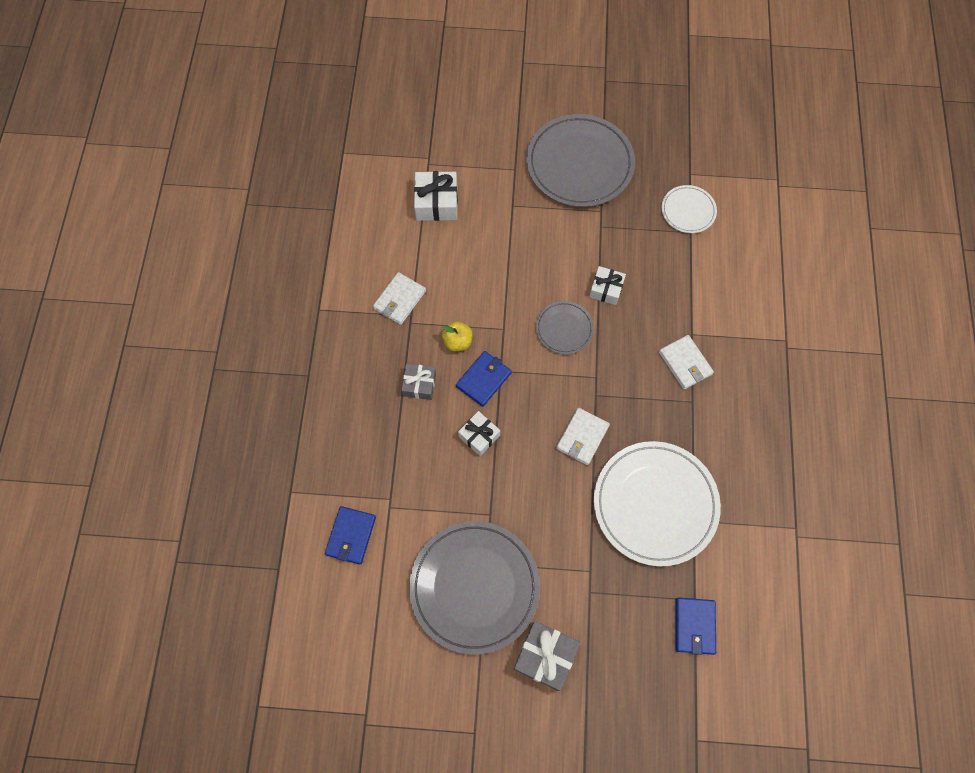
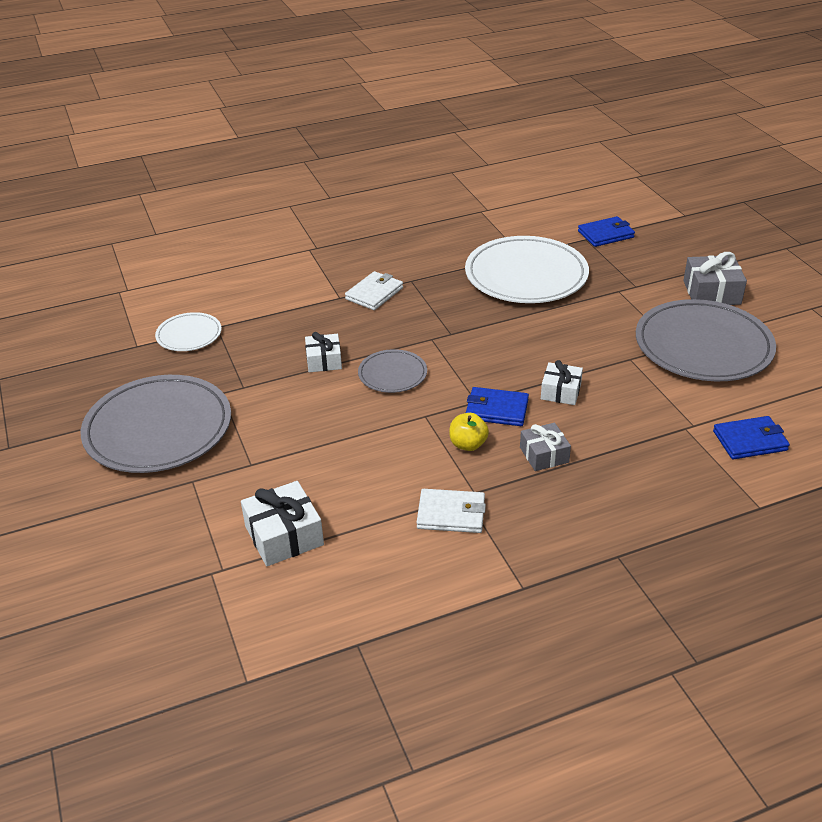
camera: 115 degrees left, 30 degrees down
white wallet [556,408,610,465] -> none

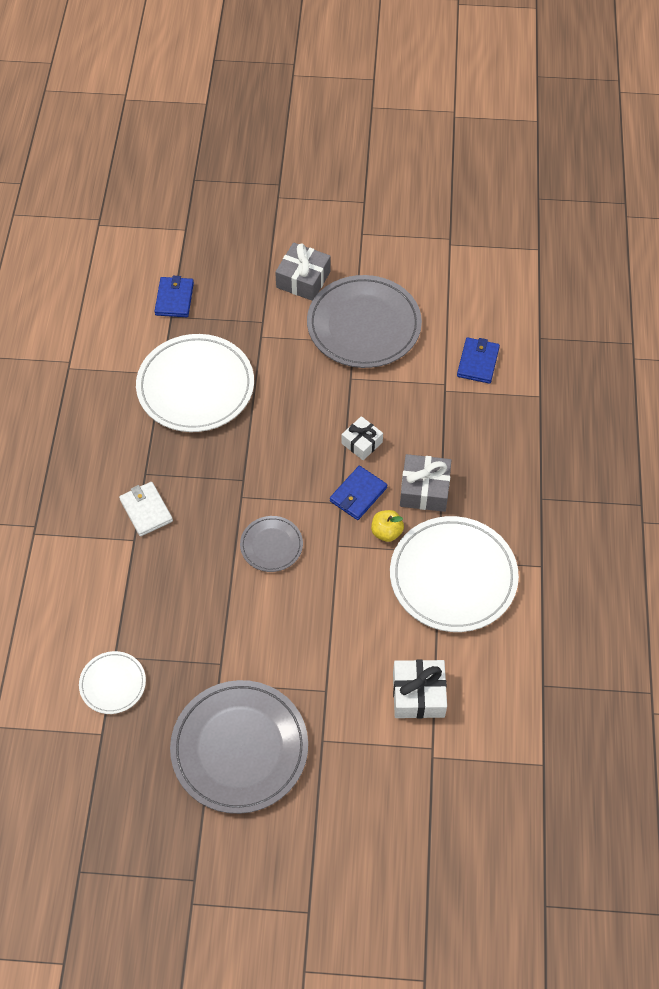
camera: 65 degrees left, 20 degrees up
white gift [305,332,342,372] -> none
white wallet [417,489,486,533] -> white plate [390,516,519,632]
grey gift [520,423,571,471] -> grey gift [400,454,452,512], size x1.51

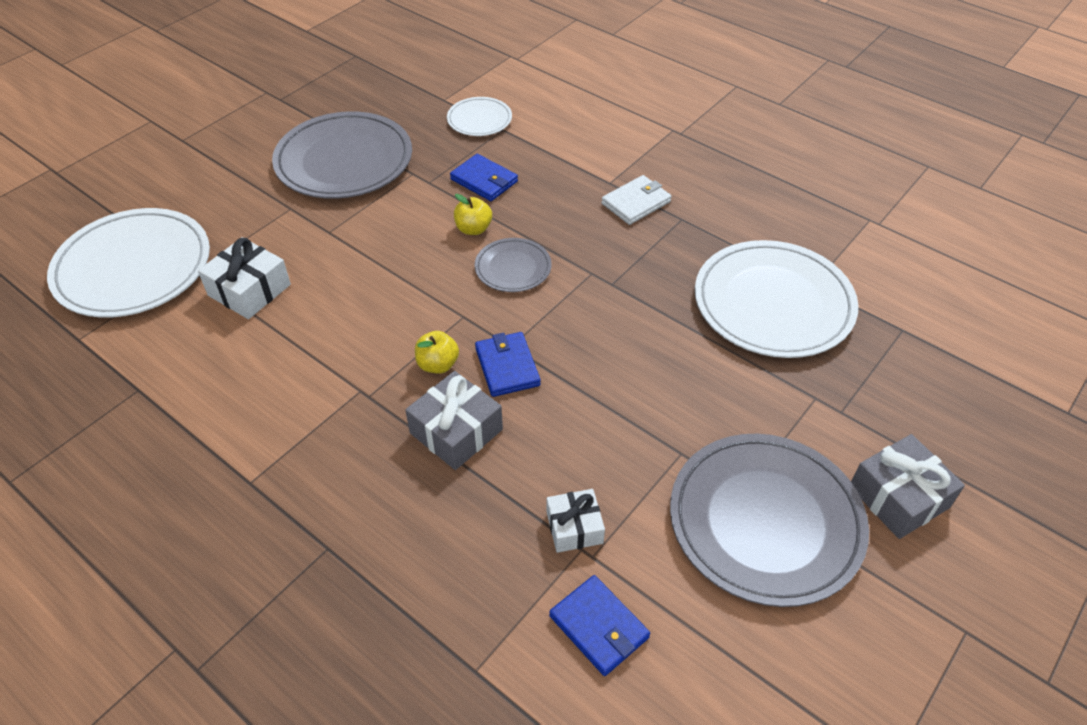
camera: 125 degrees right, 10 degrees down
white wallet [119,482,173,537] -> white wallet turned 45 degrees counterclockwise [602,175,671,225]
blue wallet [154,276,194,317] -> blue wallet moved to [450,154,518,201]
white gift [341,416,383,460] -> white gift moved to [547,489,605,553]
white plate [390,516,519,632] -> white plate moved to [47,208,210,318]
none -> yellow apple [454,194,492,235]

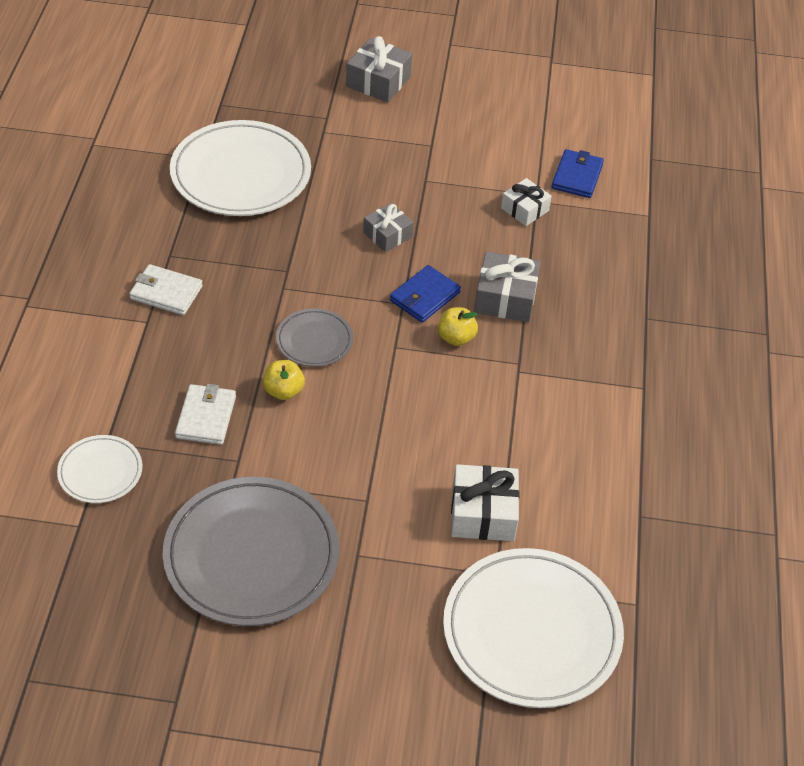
camera: 125 degrees left, 0 degrees up
blue wallet [450,154,518,201] -> white wallet [175,384,236,445]
grey plate [670,434,869,607] -> none
none -> grey gift [363,203,414,252]

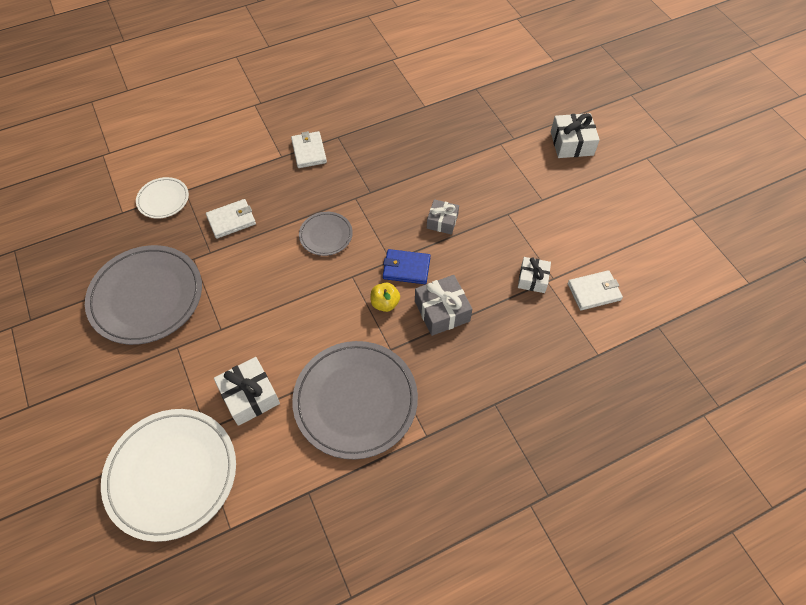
camera: 60 degrees right, 10 degrees up
white plate [170,120,311,216] -> none
yellow apple [263,360,305,400] -> none
grey gift [346,36,412,102] -> white gift [551,113,600,158]
blue wallet [552,149,604,198] -> white wallet [568,270,623,310]
none -> grey plate [292,341,418,459]

